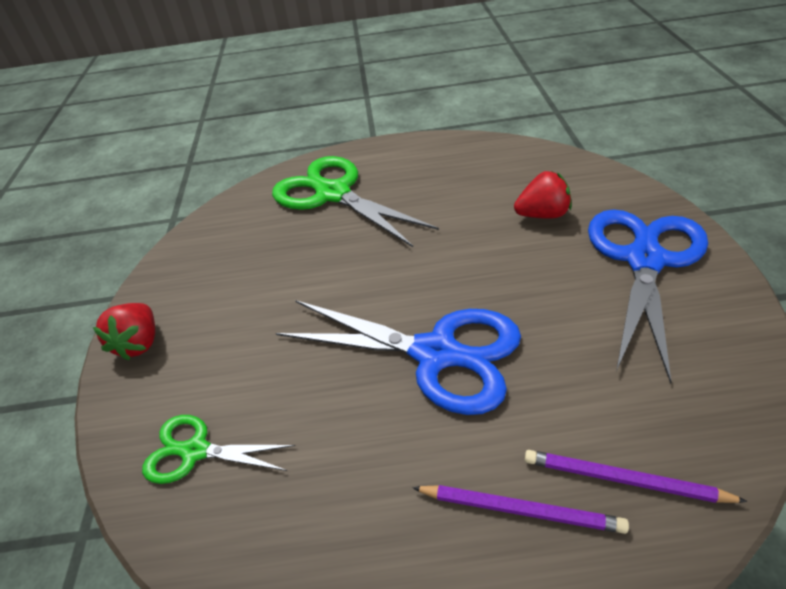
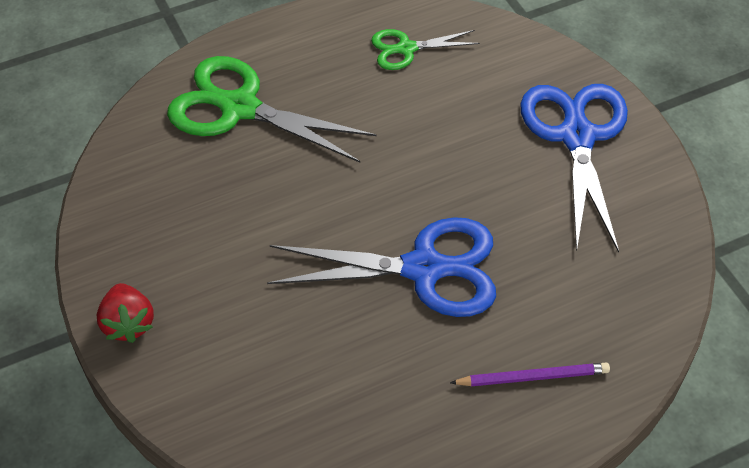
camera: 25 degrees left, 10 degrees up
green scissors [142,415,295,484] -> green scissors moved to [371,29,480,70]
red strawberry [514,171,572,219] -> none
purple pencil [525,450,748,503] -> none

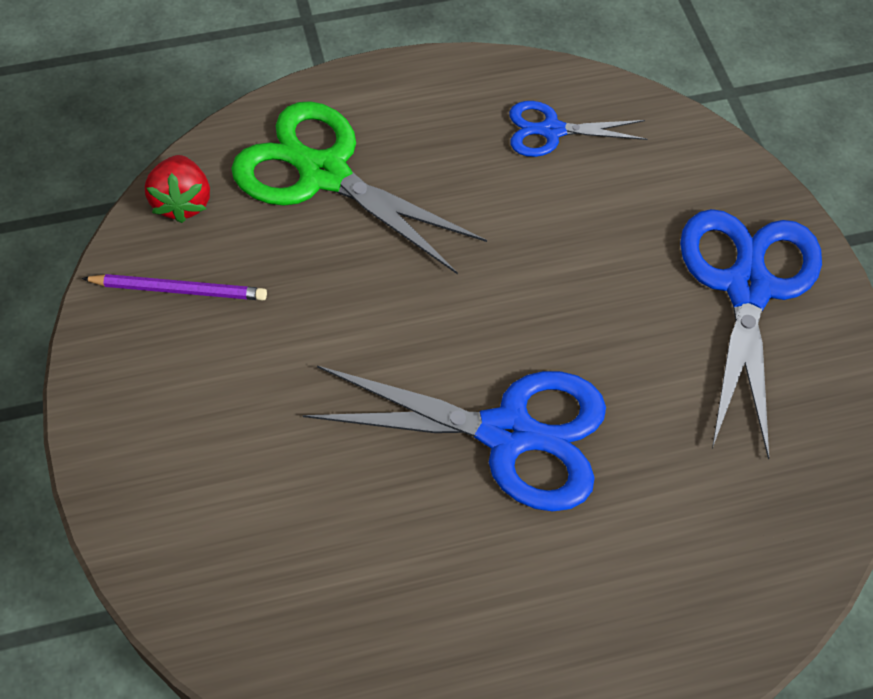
camera: 10 degrees right, 5 degrees up
red strawberry [97,283,154,343] -> red strawberry moved to [145,155,210,223]
green scissors [371,29,480,70] -> blue scissors [509,101,647,157]
purple pencil [450,363,610,386] -> purple pencil moved to [82,274,267,300]

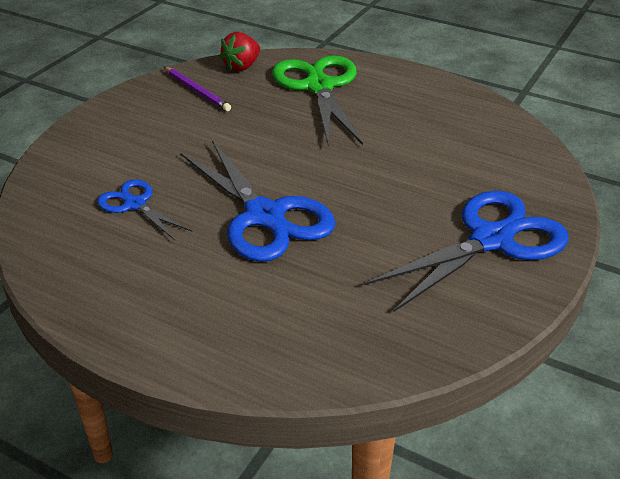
camera: 45 degrees right, 20 degrees down
blue scissors [509,101,647,157] -> blue scissors moved to [97,179,192,240]

